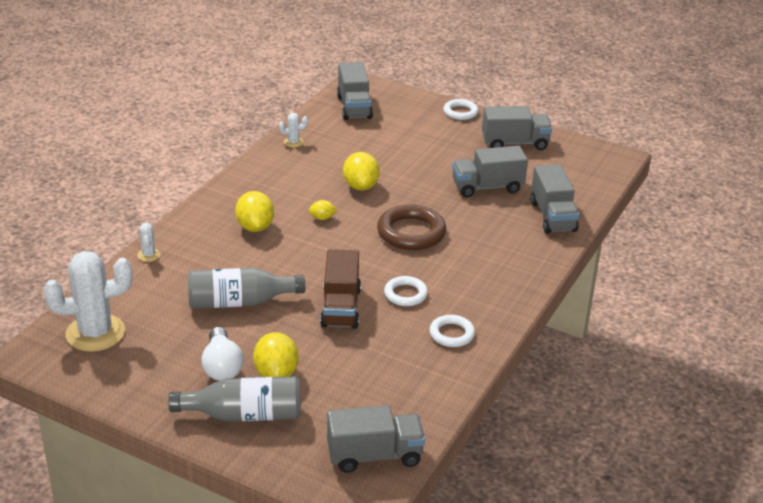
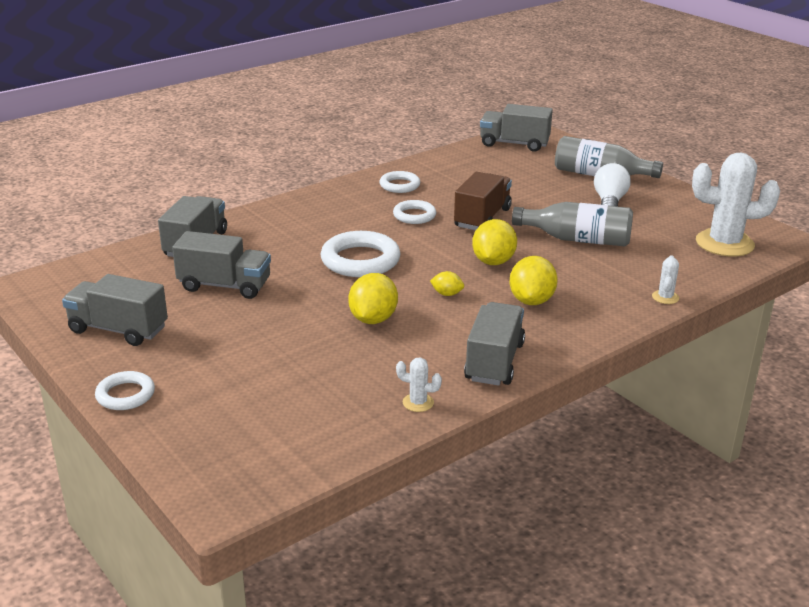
camera: 155 degrees left, 5 degrees down
yellow lemon [253,332,299,377] -> yellow lemon moved to [472,219,517,265]
grey truck [337,62,373,120] -> grey truck moved to [464,302,525,386]
brown ring [377,204,446,250] -> white ring [321,231,400,277]

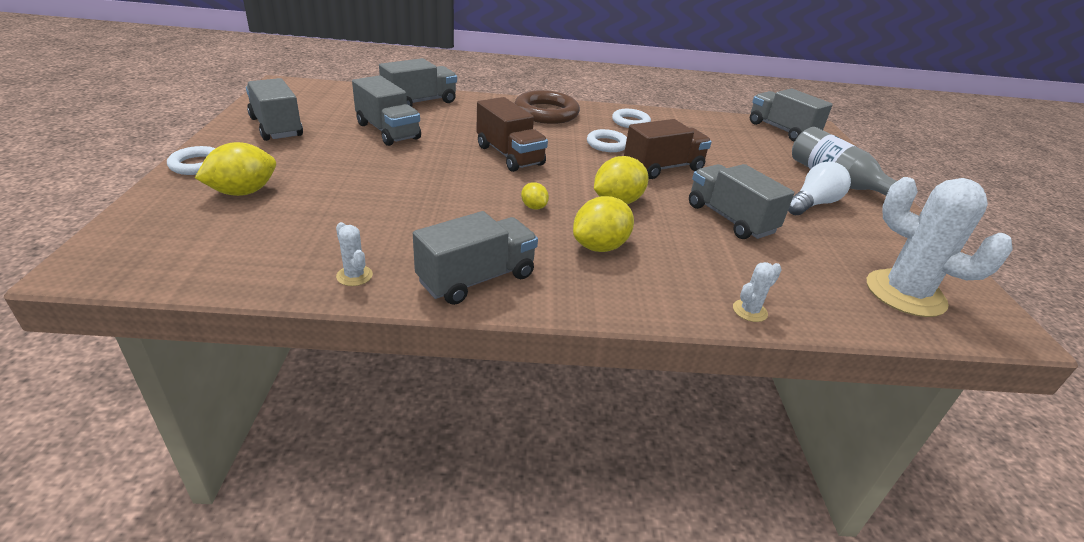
camera: 35 degrees right, 5 degrees up
white ring [321,231,400,277] -> brown truck [476,97,548,172]
yellow lemon [348,273,398,324] -> yellow lemon moved to [195,142,276,196]
grey bottle [512,202,633,246] -> grey truck [689,164,794,239]
none -> brown ring [515,90,580,124]

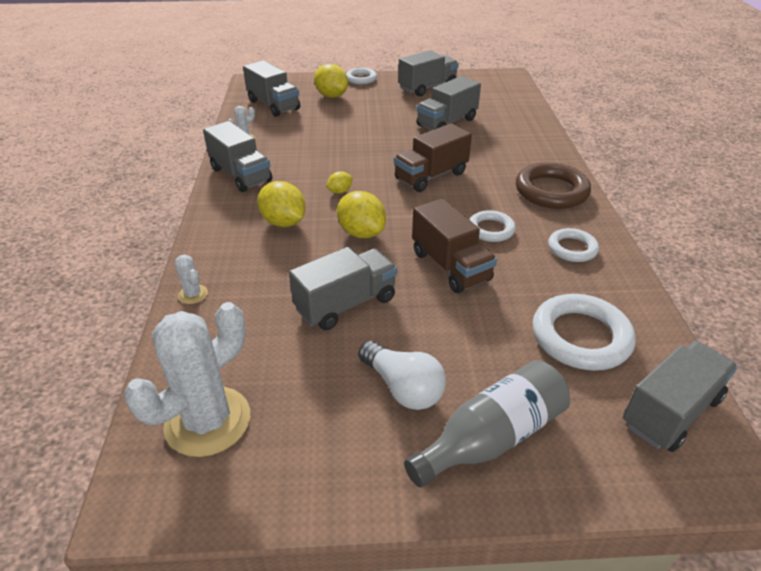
camera: 90 degrees right, 5 degrees up
grey truck [379,58,457,107] -> grey truck moved to [243,61,300,117]
none -> white ring [533,294,636,371]

